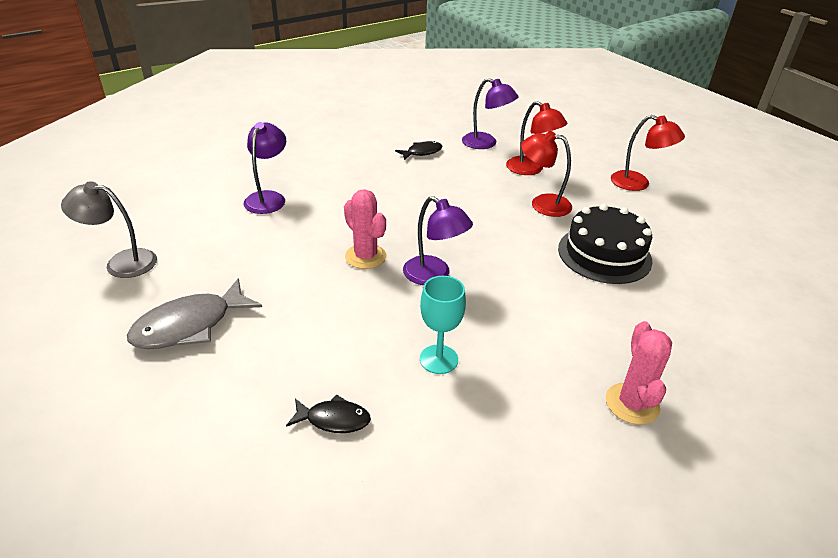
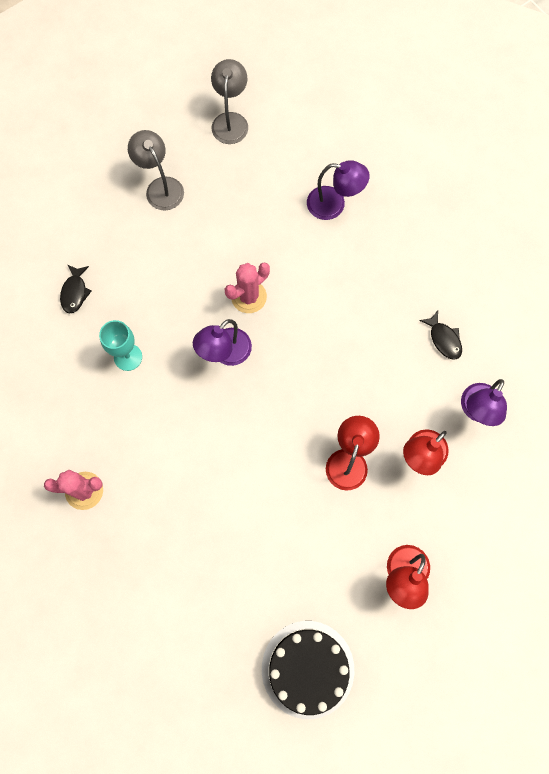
camera: 90 degrees right, 35 degrees up
grey fish [127,278,262,349] -> grey lamp [128,130,184,211]
black cake [558,204,653,284] -> black cake moved to [262,621,354,719]

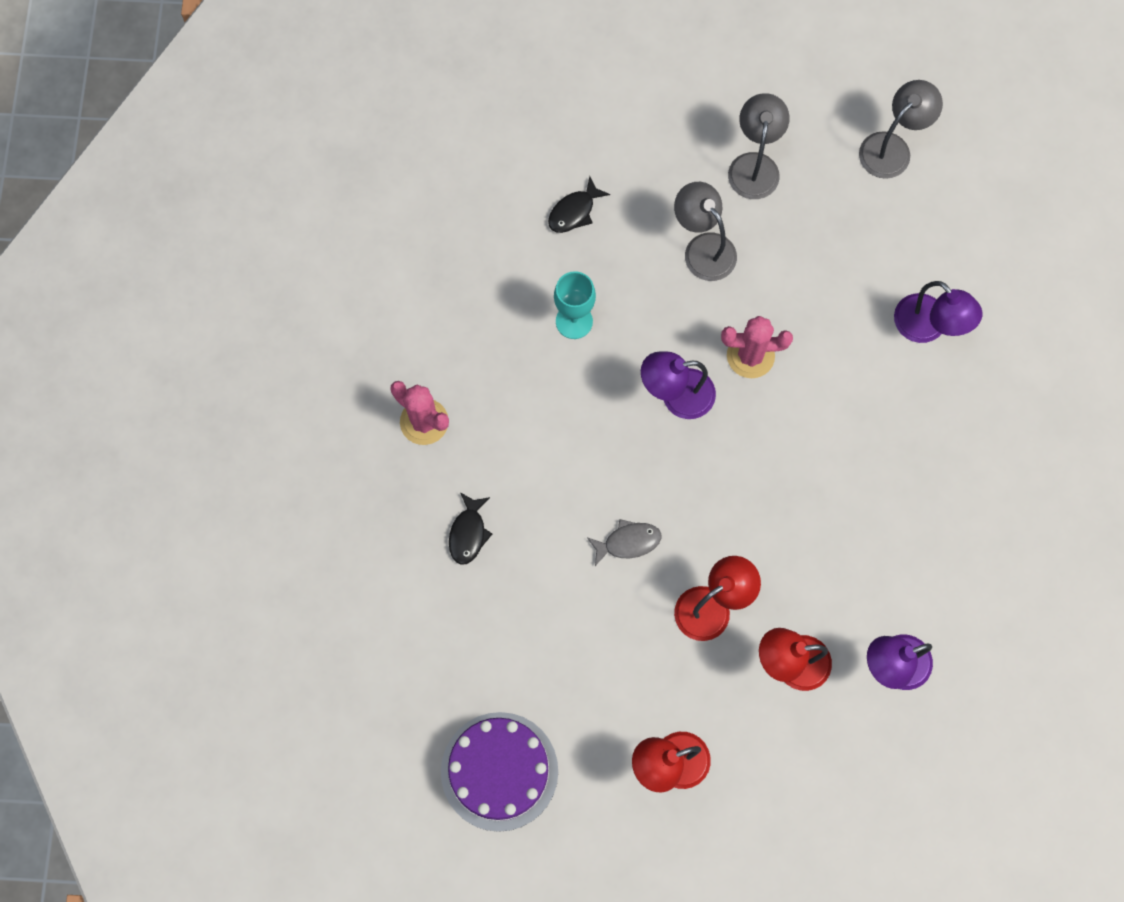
camera: 40 degrees right, 0 degrees up
black cake [262,621,354,719] -> purple cake [441,712,558,832]
black fish [419,311,462,360] -> black fish moved to [449,492,492,565]
none -> grey fish [587,519,661,566]
none -> grey lamp [674,182,737,281]

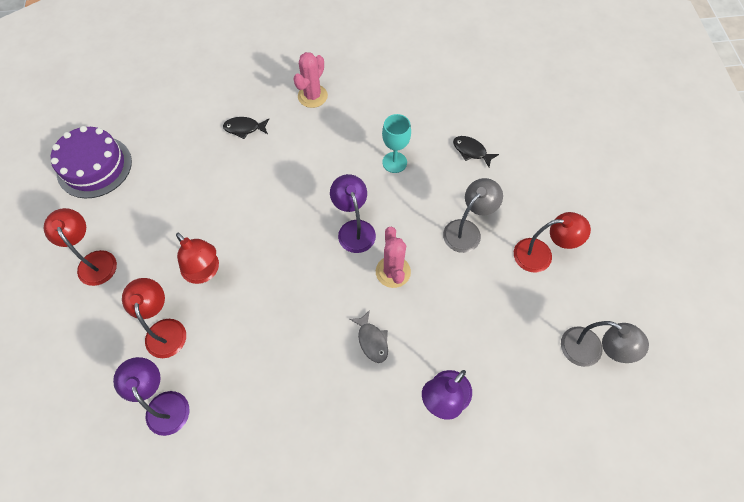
camera: 80 degrees right, 10 degrees down
grey fish [587,519,661,566] -> grey fish moved to [350,310,388,363]
grey lamp [728,93,790,199] -> red lamp [514,212,591,273]

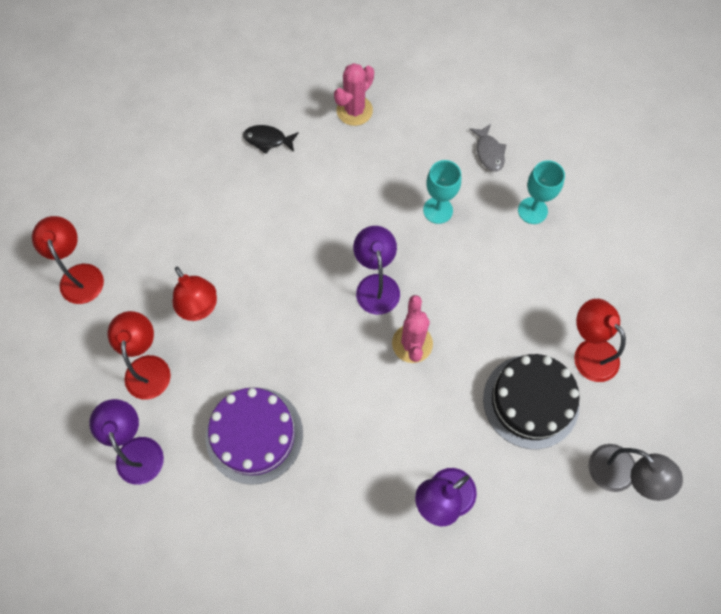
camera: 10 degrees right, 5 degrees up
purple cake [51,126,132,198] -> purple cake moved to [206,388,303,485]
grey fish [350,310,388,363] -> grey fish moved to [469,124,507,171]
grey lamp [443,178,503,253] -> none
black fish [453,136,499,167] -> turquoise goblet [518,160,565,224]
red lamp [514,212,591,273] -> red lamp turned 135 degrees counterclockwise [574,299,626,382]
none -> black cake [483,354,580,449]

